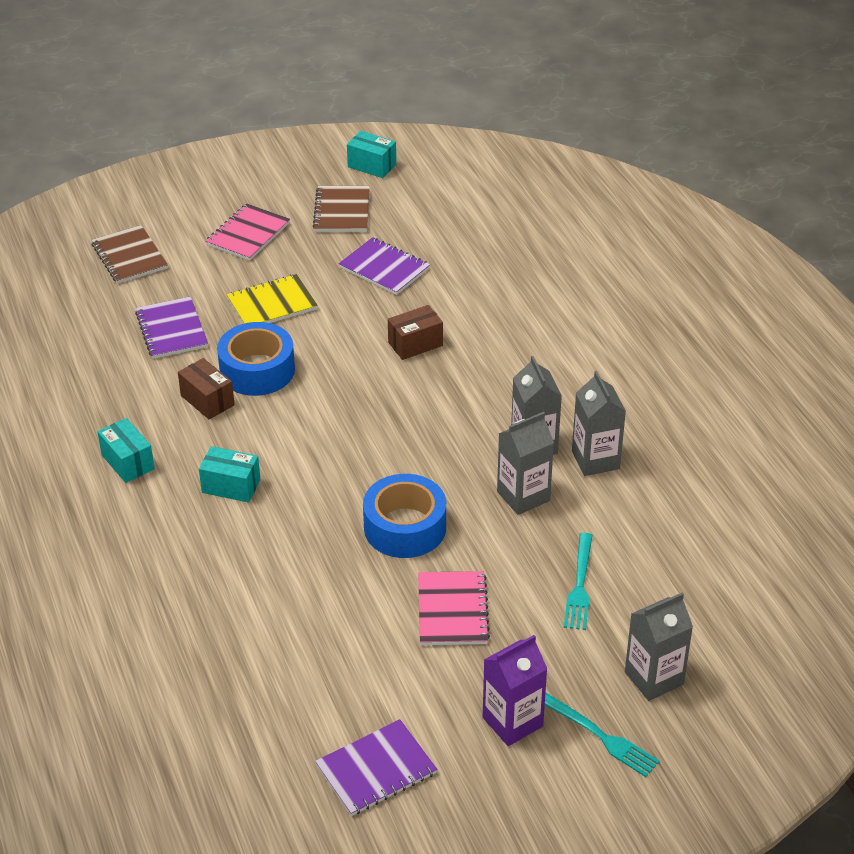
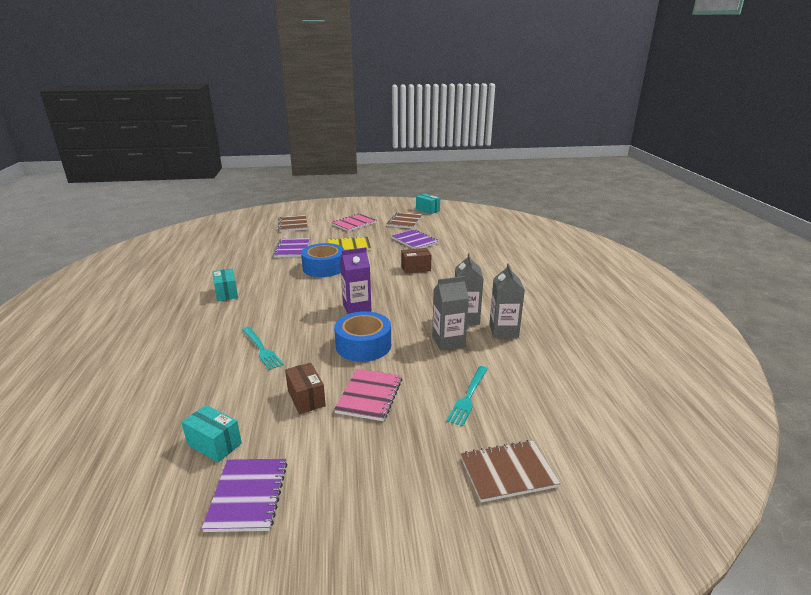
camera: 15 degrees right, 15 degrees down
brown box [178,358,235,419] -> brown box moved to [285,362,326,414]
turquoise box [199,446,260,503] -> turquoise box moved to [181,405,242,462]
purple notebook [315,719,437,816] -> purple notebook turned 75 degrees counterclockwise [202,459,287,532]
purple carton [483,635,547,746] -> purple carton moved to [340,247,371,314]
turquoise fork [545,693,660,777] -> turquoise fork moved to [242,327,284,370]
grey carton [625,593,693,701] -> brown notebook [461,440,560,502]

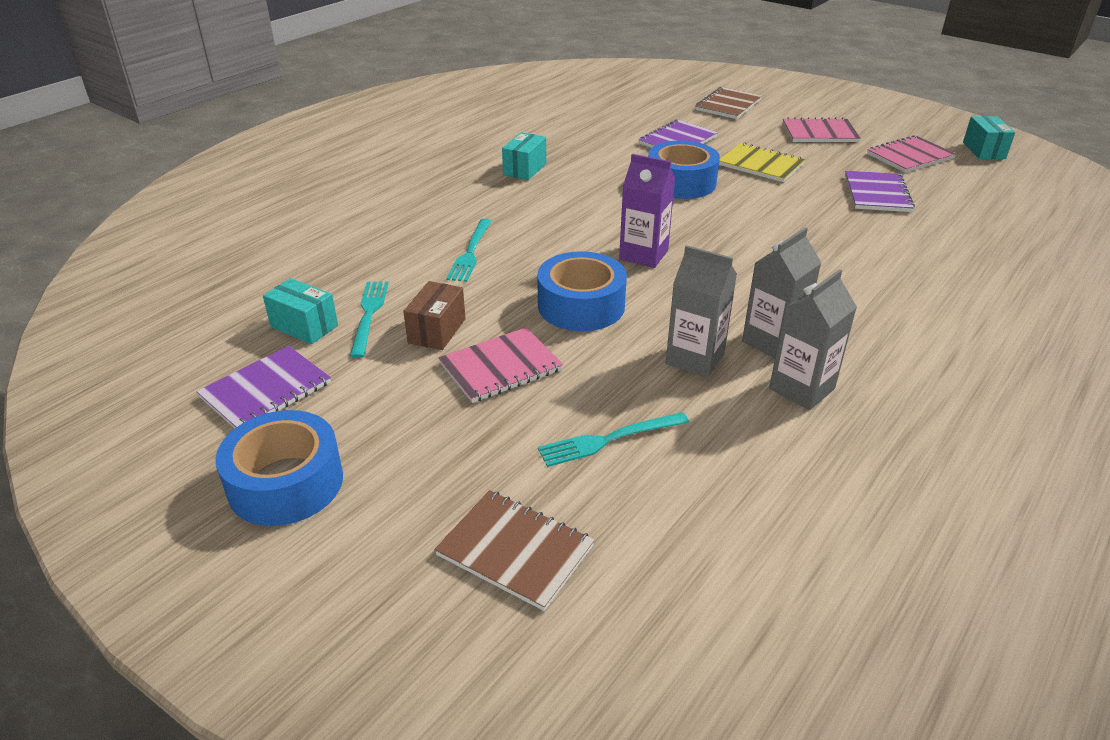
camera: 45 degrees right, 10 degrees up
turquoise box [181,405,242,462] -> turquoise box turned 45 degrees counterclockwise [263,278,338,344]
brown notebook [387,212,422,229] -> pink notebook [867,135,956,173]
brown box [401,248,431,274] -> none
none -> blue tape [215,410,343,526]
none -> turquoise fork [350,281,389,358]

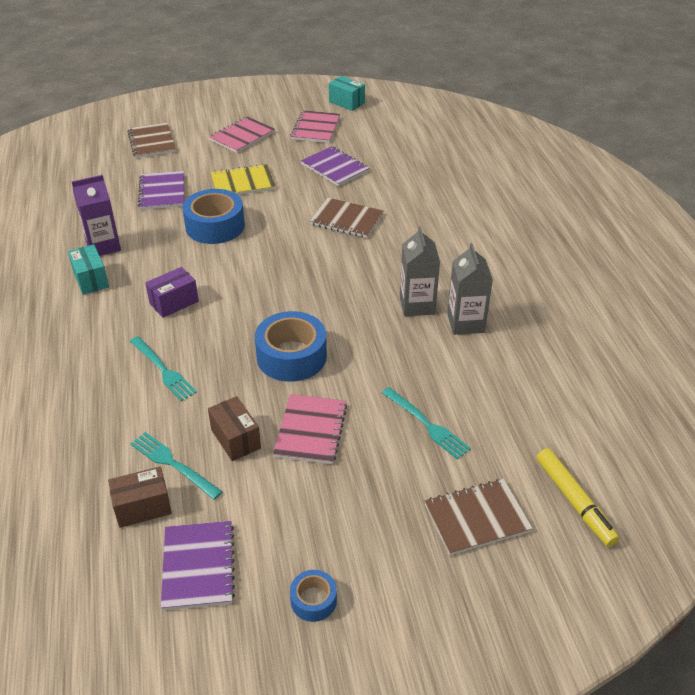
camera: 50 degrees left, 5 degrees up
blue tape [215,410,343,526] -> blue tape [290,570,337,622], size x0.51
turquoise box [263,278,338,344] -> brown box [108,466,172,528]
turquoise fork [538,412,689,467] -> turquoise fork turned 60 degrees counterclockwise [382,387,471,459]
purple carton [619,154,675,268] -> purple carton moved to [71,175,121,256]
grey carton [666,245,737,378] -> none
none -> purple box [145,267,199,318]
none -> brown notebook [310,198,383,238]
none -> yellow marker [536,448,620,547]

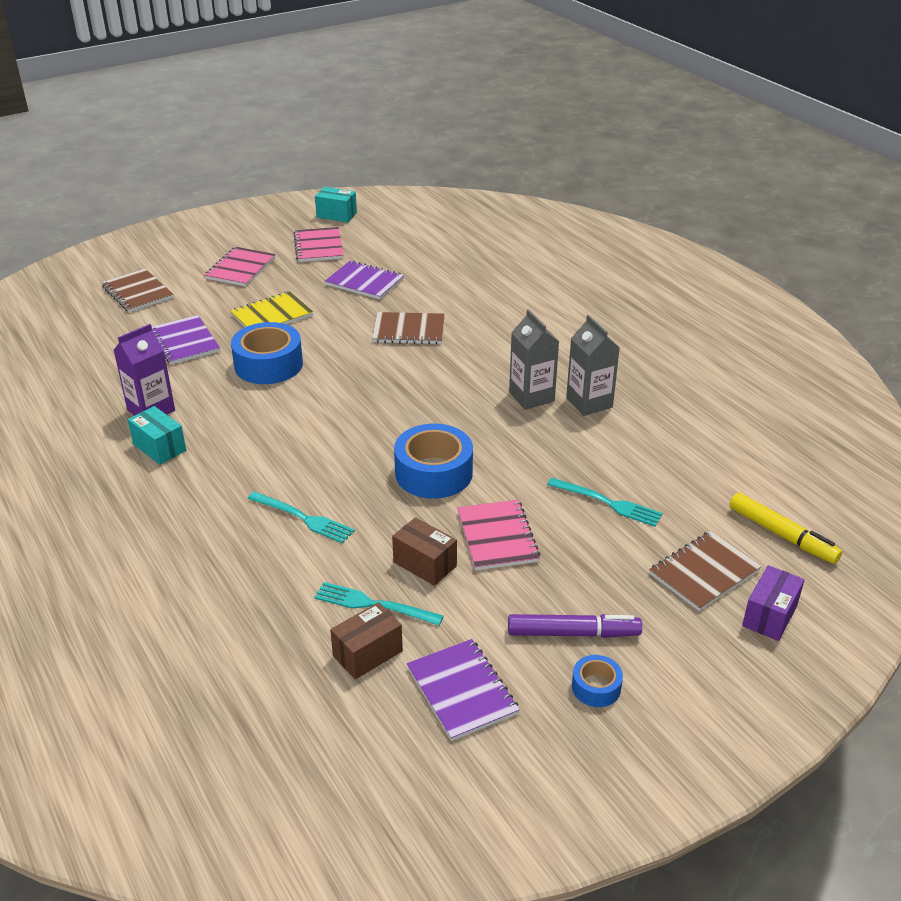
camera: 20 degrees left, 5 degrees down
purple box [145,267,199,318] -> purple box moved to [742,565,805,641]
none -> purple marker [508,614,642,638]

